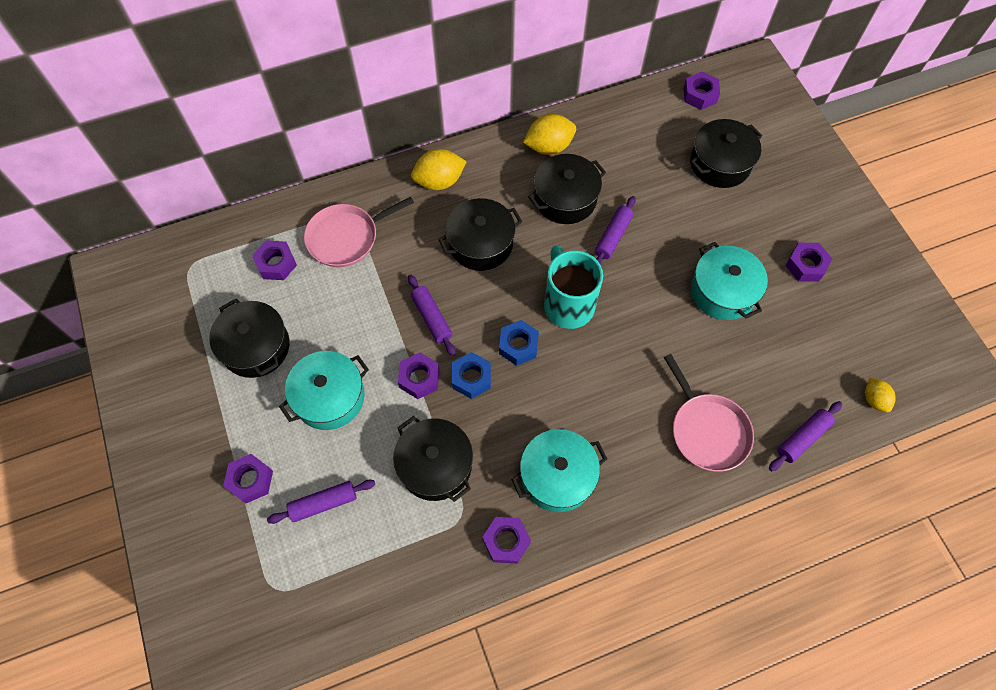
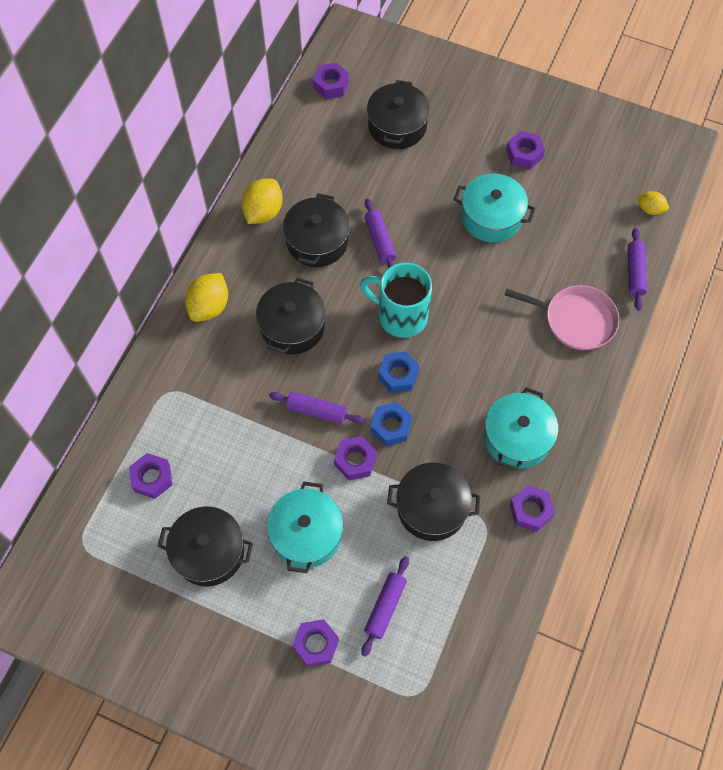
camera: 45 degrees left, 0 degrees up
pink pan [304,197,414,267] -> none

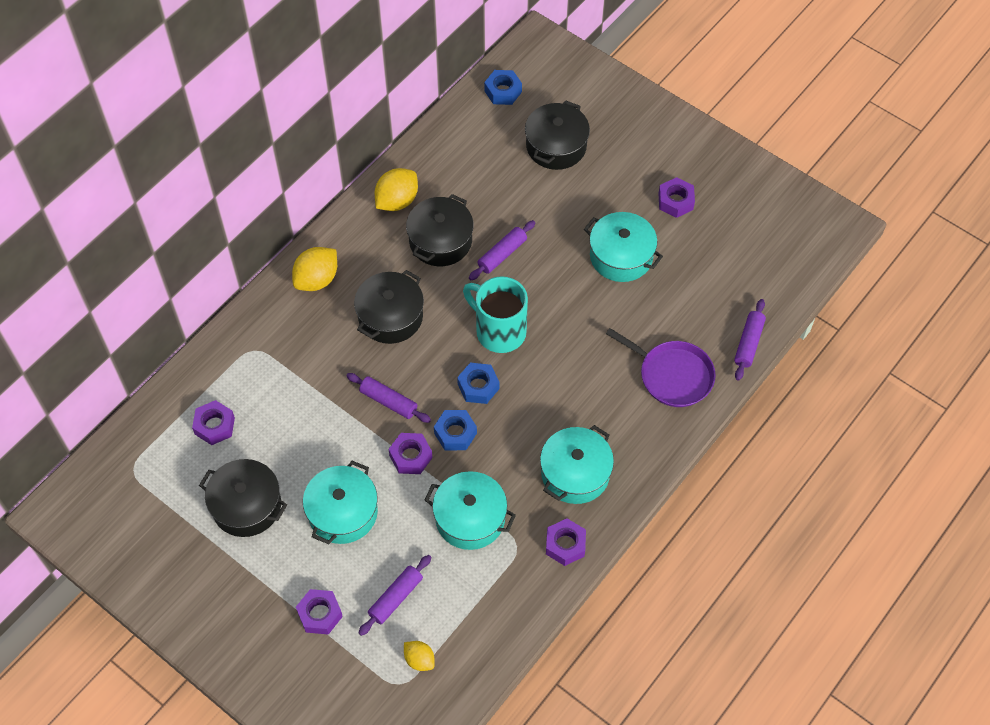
camera: 15 degrees right, 5 degrees down
purple nut [313,63,349,99] -> blue nut [484,70,522,105]
purple rolling pin [365,199,396,268] -> purple rolling pin turned 45 degrees clockwise [469,220,535,280]
black pot [387,463,480,541] -> turquoise pot [425,471,516,550]
pink pan [505,285,619,350] -> purple pan [606,328,716,407]
yellow lemon [637,191,669,215] -> yellow lemon moved to [404,641,435,671]

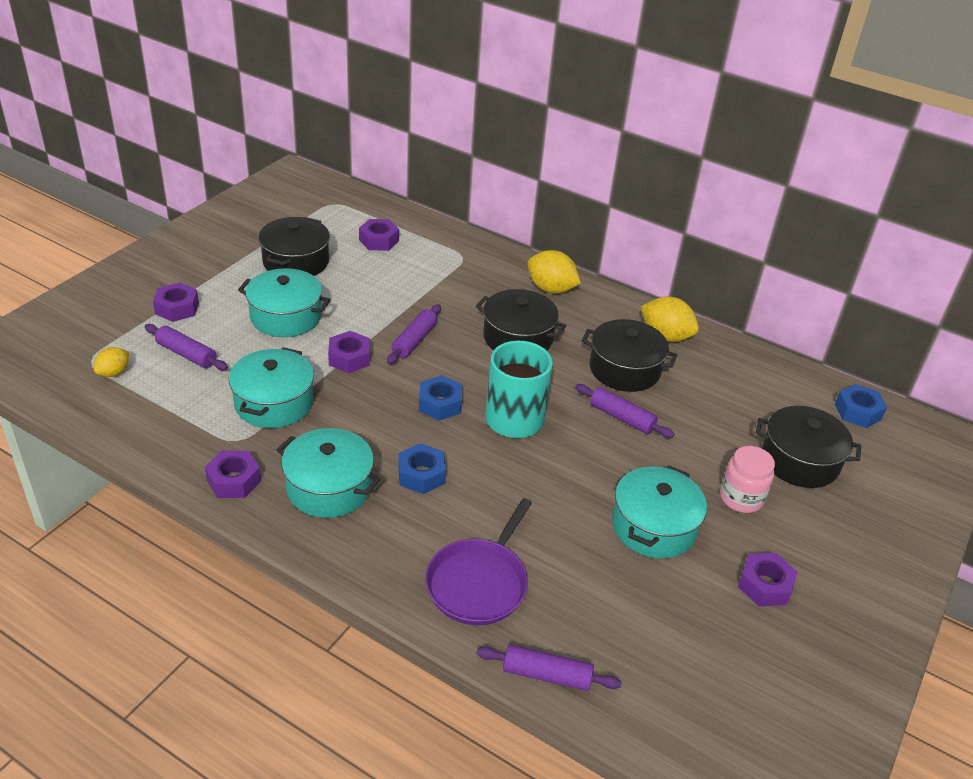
camera: 80 degrees right, 20 degrees down
blue nut [434,410,477,450] -> blue nut moved to [398,443,446,494]
none -> pink jar [720,446,775,513]

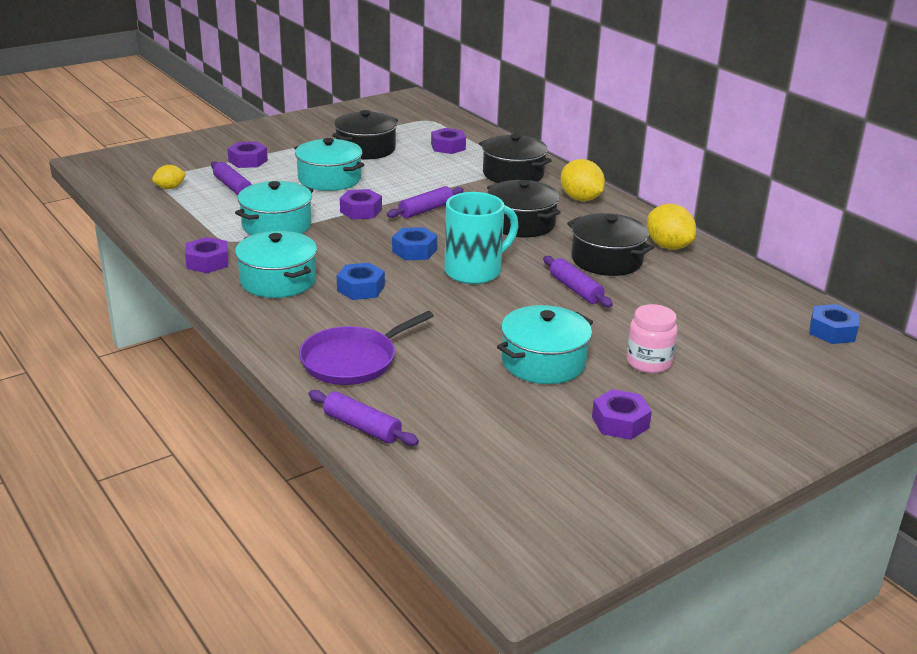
camera: 25 degrees right, 10 degrees down
black pot [756,406,861,488] -> black pot moved to [479,134,552,183]

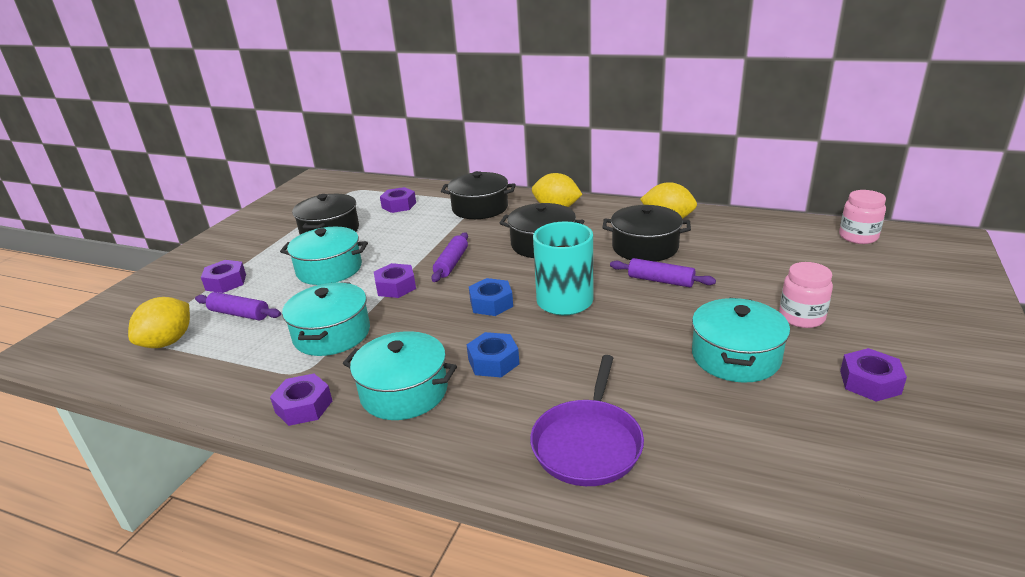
camera: 30 degrees left, 0 degrees up
yellow lemon [152,165,187,189] -> yellow lemon [128,297,190,348], size x1.70
purple rolling pin [308,390,419,446] -> none
blue nut [809,304,859,344] -> pink jar [839,190,886,244]

